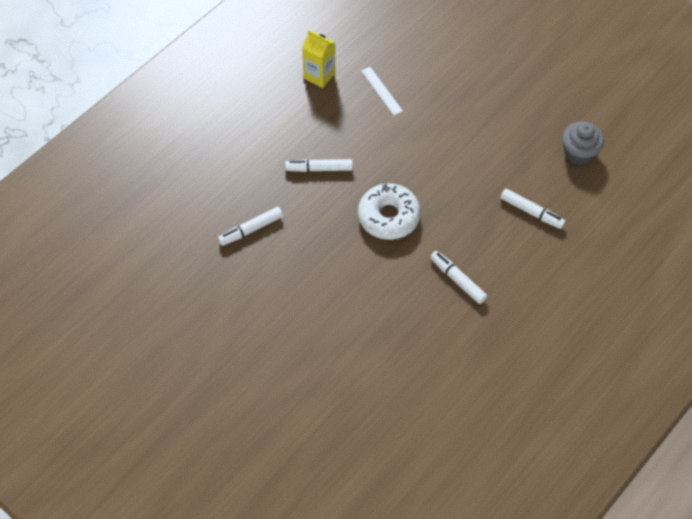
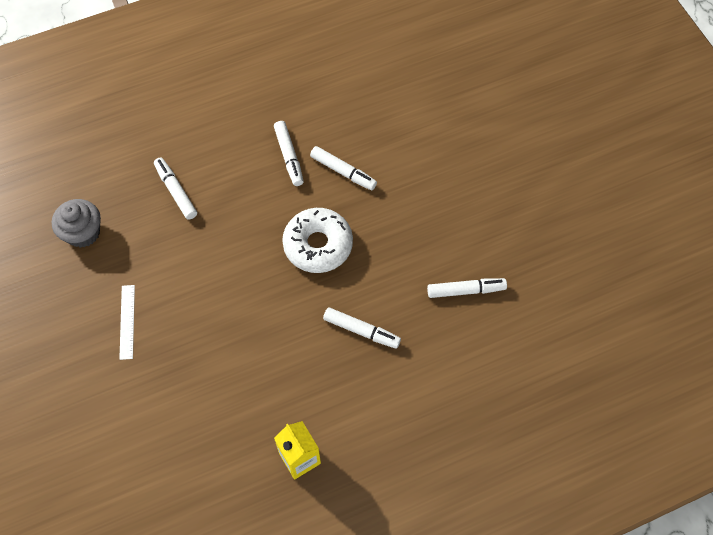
camera: 155 degrees left, 5 degrees up
white ruler [361,67,403,115] -> white ruler moved to [119,285,135,360]
none -> white marker [310,146,377,190]

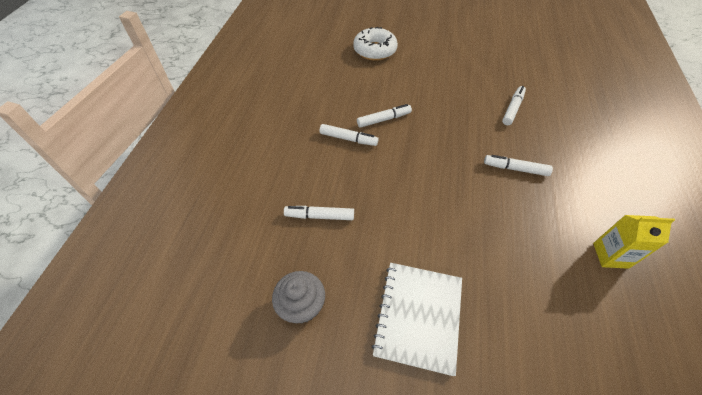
camera: 55 degrees left, 10 degrees down
white ruler [119,285,135,360] -> white notebook [371,263,462,376]
white donut [282,208,353,273] -> white donut moved to [353,27,398,61]
white marker [323,307,401,349] -> white marker turned 135 degrees counterclockwise [484,155,553,176]

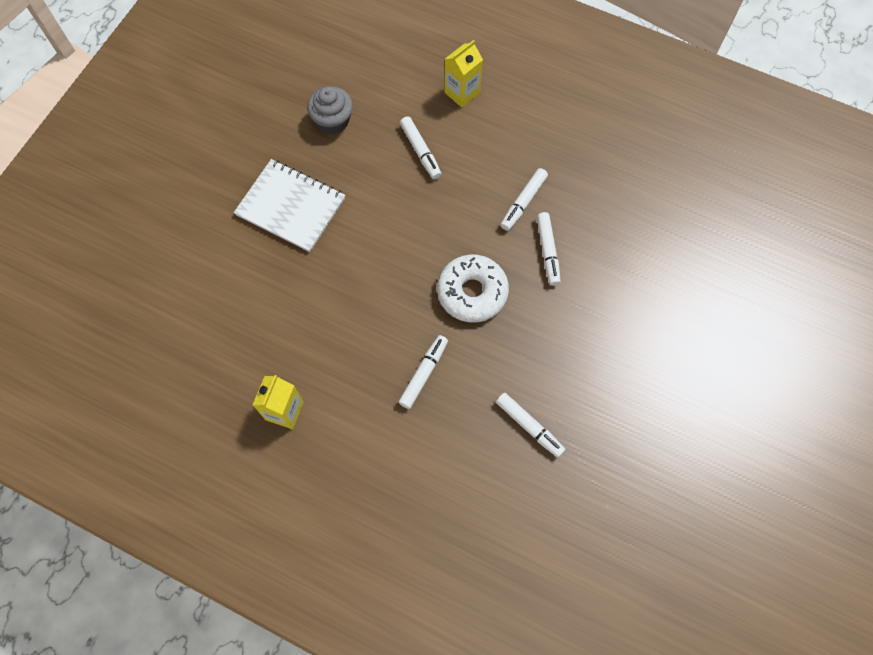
camera: 105 degrees right, 15 degrees up
white marker [284,206,354,220] -> white marker turned 135 degrees clockwise [400,116,442,179]
white donut [353,27,398,61] -> white donut moved to [437,255,509,323]
none -> yellow carton [444,40,483,108]

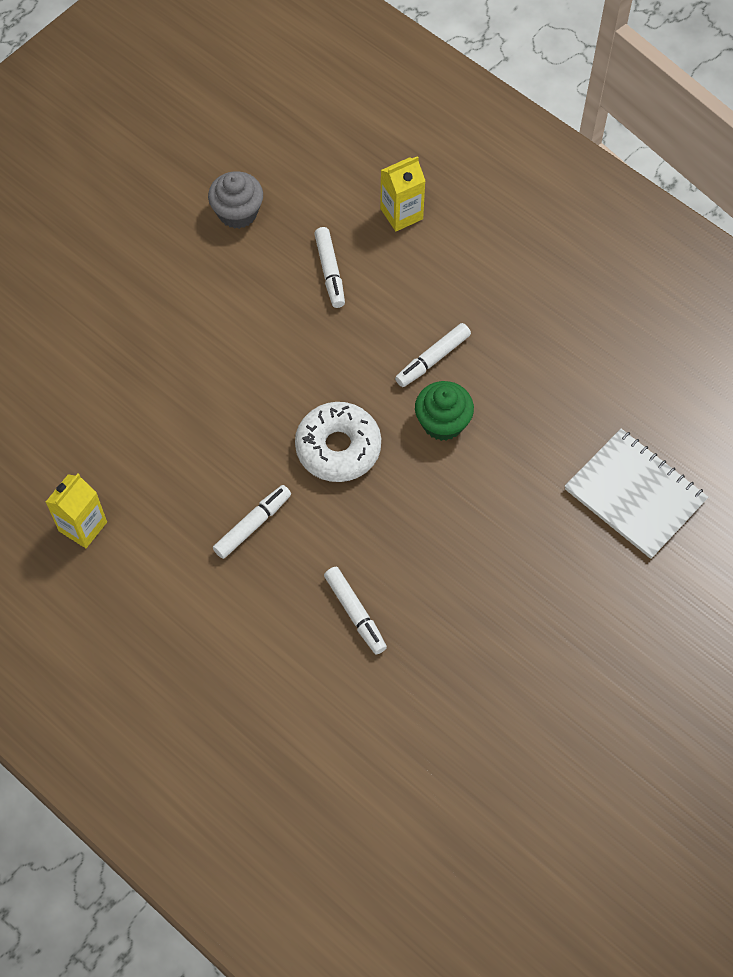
camera: 15 degrees right, 5 degrees down
white notebook [234,159,345,252] -> white notebook moved to [565,429,708,559]
white marker [537,212,561,286] -> green cupcake [415,381,474,441]

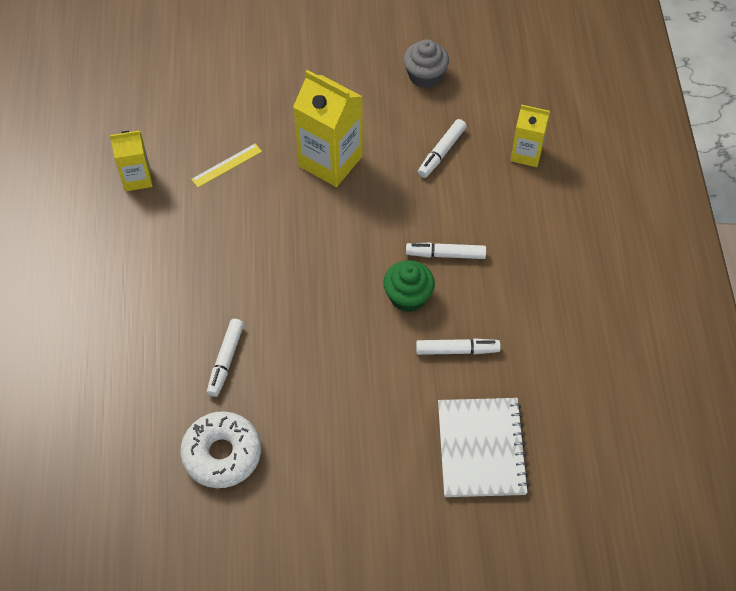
camera: 45 degrees right, 5 degrees down
white marker [213,485,291,559] -> white marker moved to [416,338,501,355]
white donut [295,402,381,482] -> white donut moved to [180,411,261,488]
none -> yellow ruler [191,143,262,187]
none -> yellow carton [293,70,363,187]

